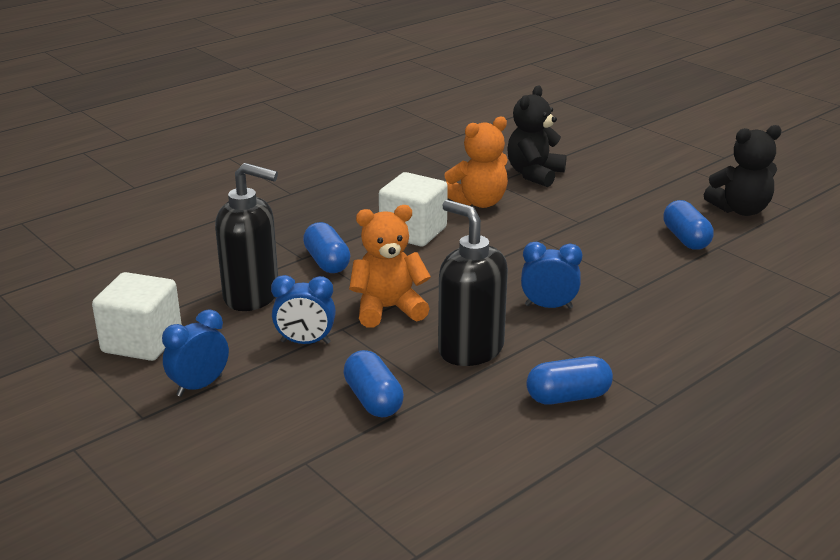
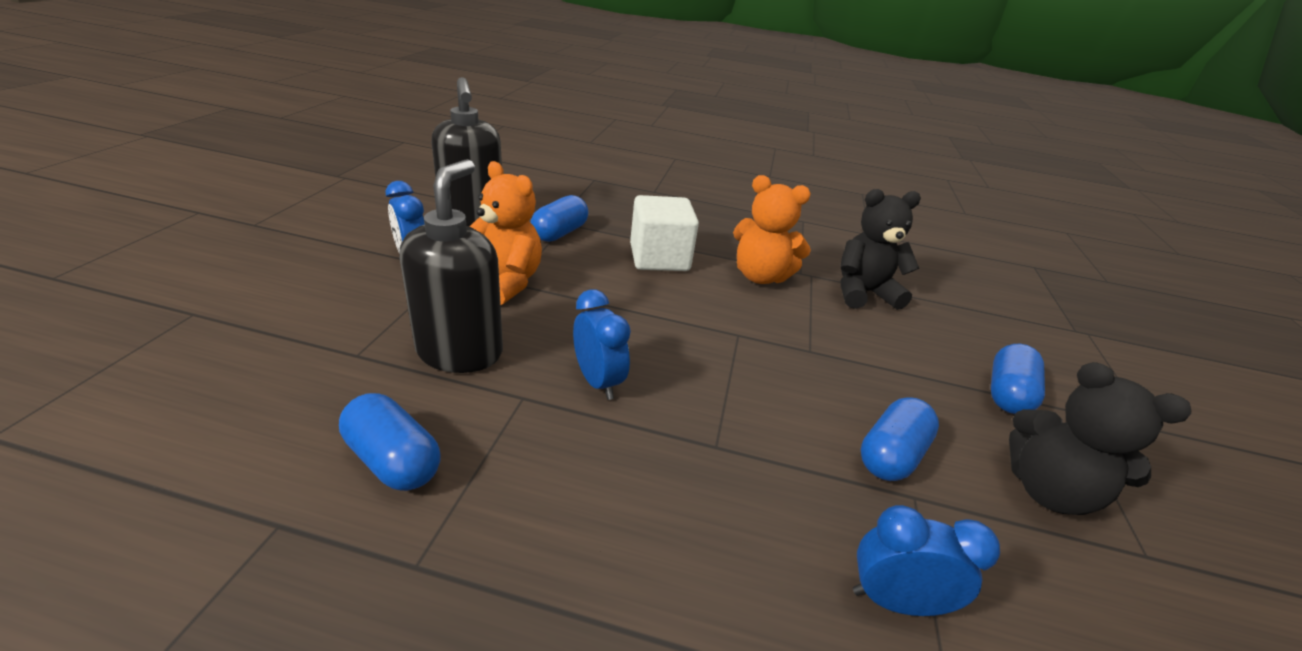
camera: 50 degrees right, 5 degrees up
white cube [92,272,182,361] -> none
blue clock [162,309,229,397] -> blue clock moved to [853,505,1000,616]
blue capsule [343,350,404,418] -> blue capsule moved to [991,344,1045,414]

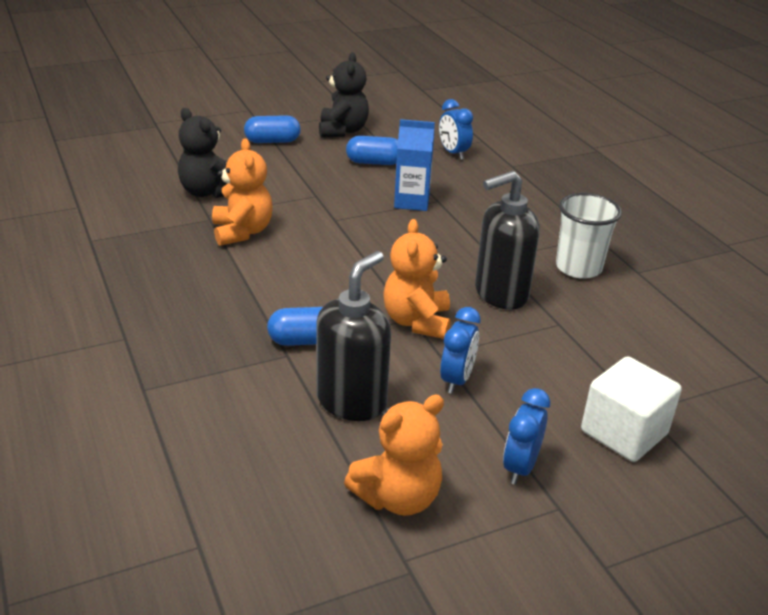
camera: 125 degrees left, 0 degrees up
blue capsule [339,393,441,491] -> white cup [556,193,622,279]
blue clock [573,289,631,400] -> blue clock moved to [503,388,550,485]
white cube [630,195,699,271] -> white cube moved to [581,356,682,462]
none -> orange teddy bear [344,394,444,516]
none -> blue carton [394,119,435,211]

